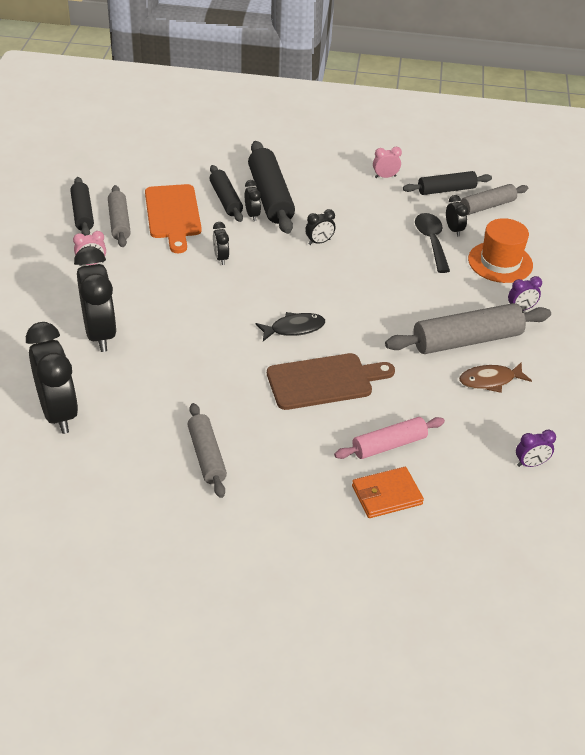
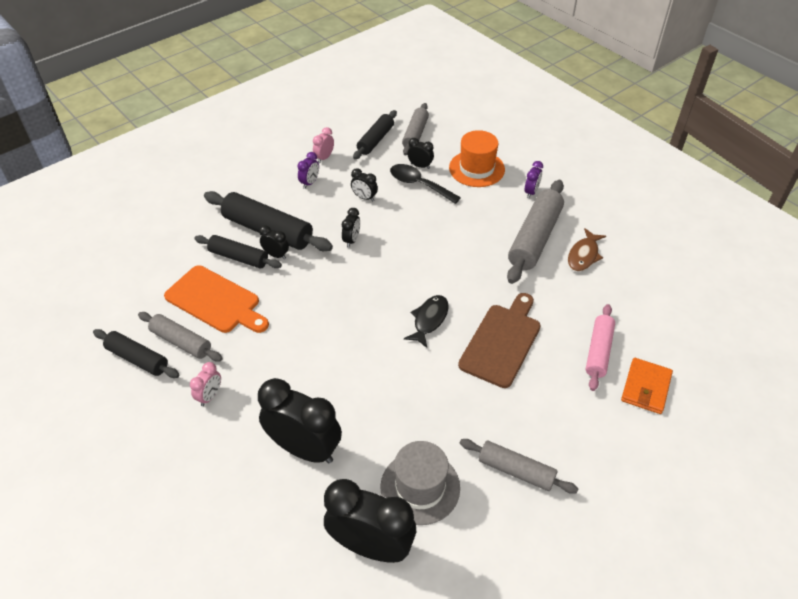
camera: 45 degrees left, 5 degrees up
black clock [213,222,229,265] -> black clock moved to [351,168,378,201]
purple clock [516,430,556,467] -> purple clock moved to [297,152,319,189]
none -> grey hat [381,441,460,525]

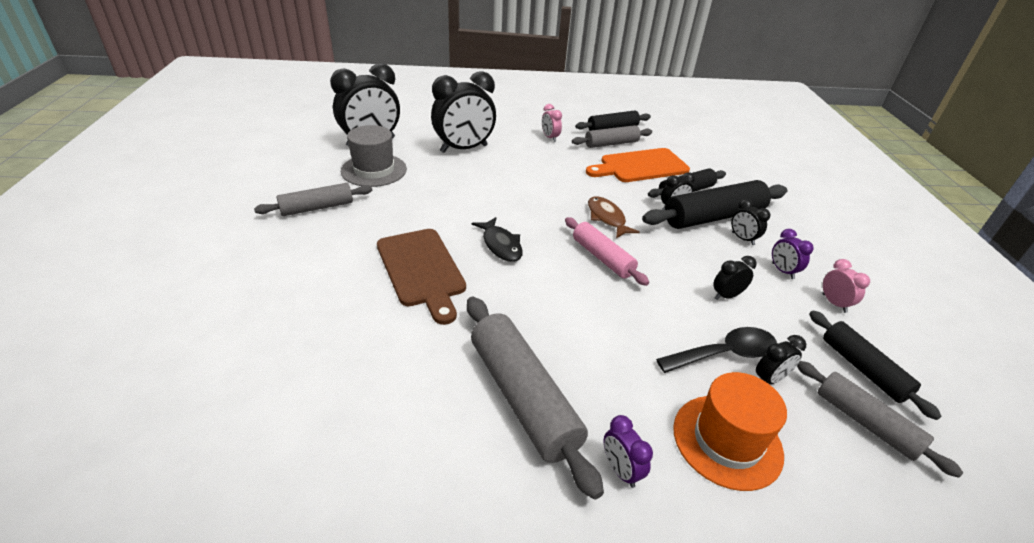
camera: 125 degrees right, 10 degrees down
black clock [342,208,360,247] -> black clock moved to [731,199,770,245]
brown fish [568,228,606,271] -> brown fish moved to [588,196,640,238]
pink rolling pin [586,304,615,391] -> pink rolling pin moved to [565,217,649,286]
orange wallet [621,358,673,414] -> none

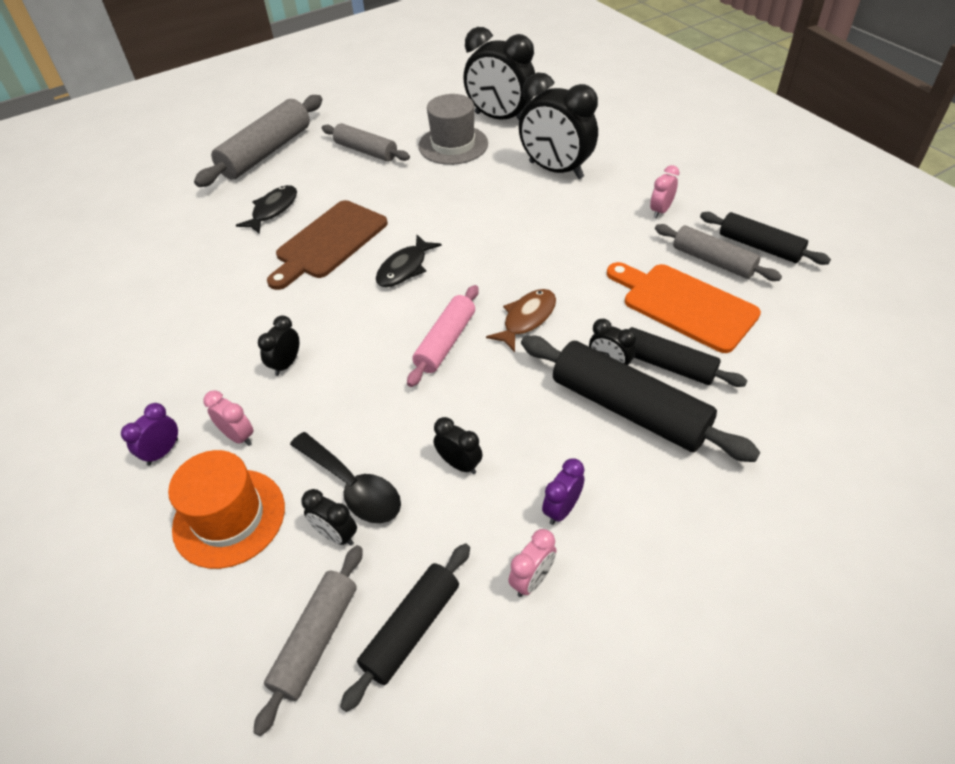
camera: 65 degrees right, 10 degrees up
grey rolling pin [467,297,604,500] -> grey rolling pin moved to [194,95,322,187]
black clock [731,199,770,245] -> black clock moved to [258,316,299,376]
none -> pink clock [203,390,253,446]
none -> black fish [236,185,297,234]

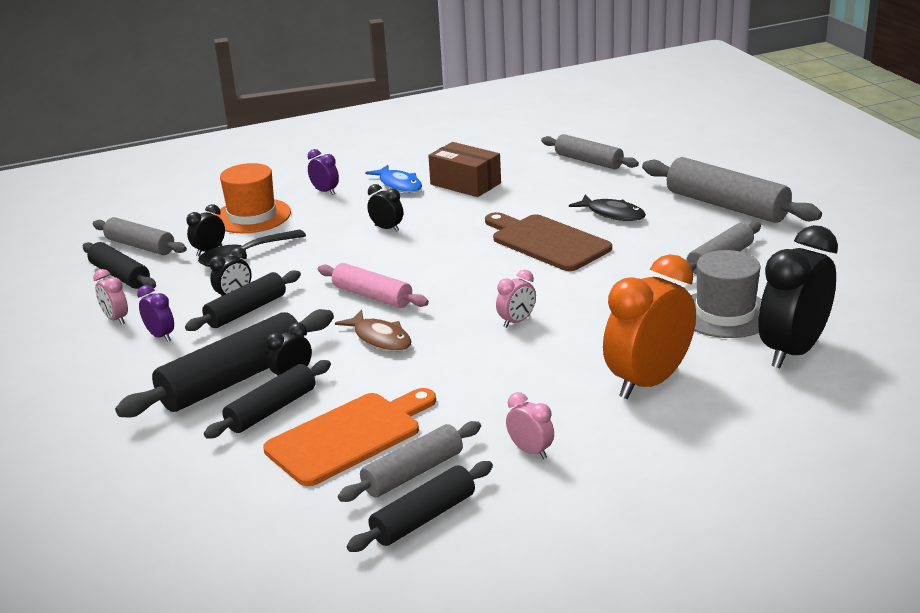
camera: 100 degrees right, 20 degrees down
pink clock [203,390,253,446] -> pink clock moved to [496,270,536,328]
black fish [376,235,442,287] -> none
black clock [519,72,598,179] -> orange clock [603,254,696,399]
none -> black rolling pin [185,270,301,331]
none -> blue fish [365,165,422,193]
none -> brown box [428,142,501,197]
none -> grey rolling pin [541,134,639,169]

